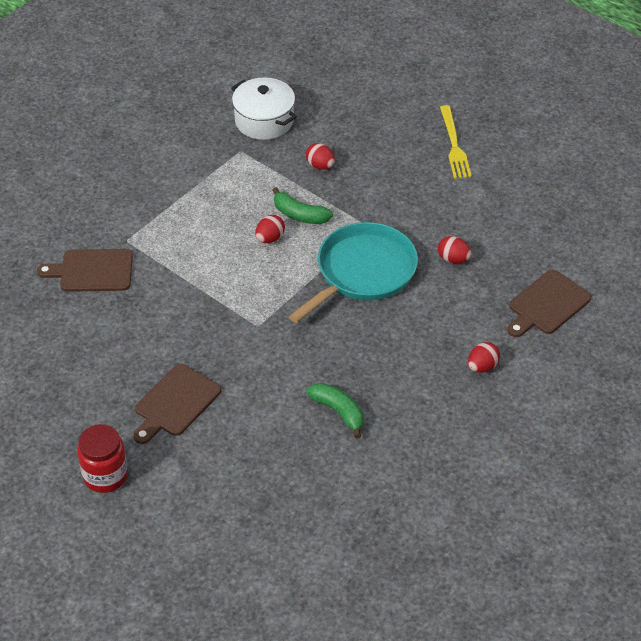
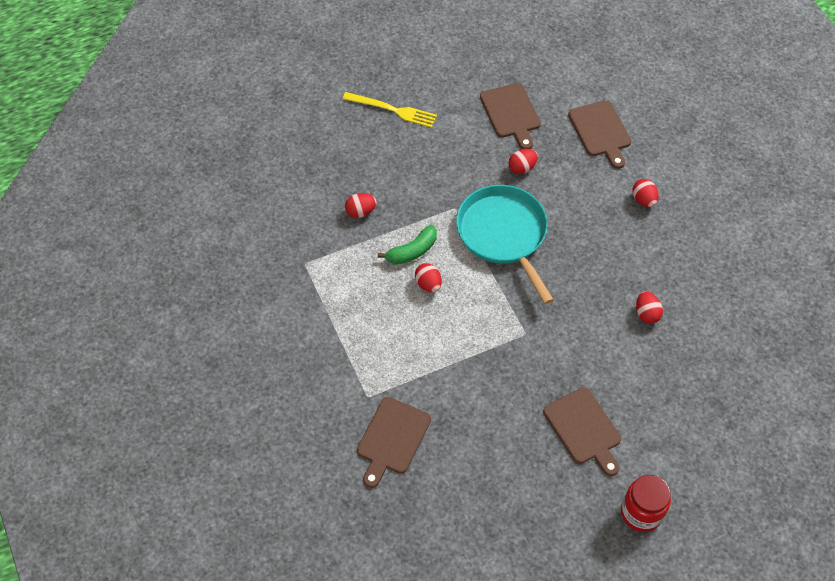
camera: 65 degrees left, 10 degrees up
white pot [231,77,297,140] -> none
green banana [307,383,364,438] -> red egg [636,292,663,324]
none -> brown cutting board [480,83,541,149]

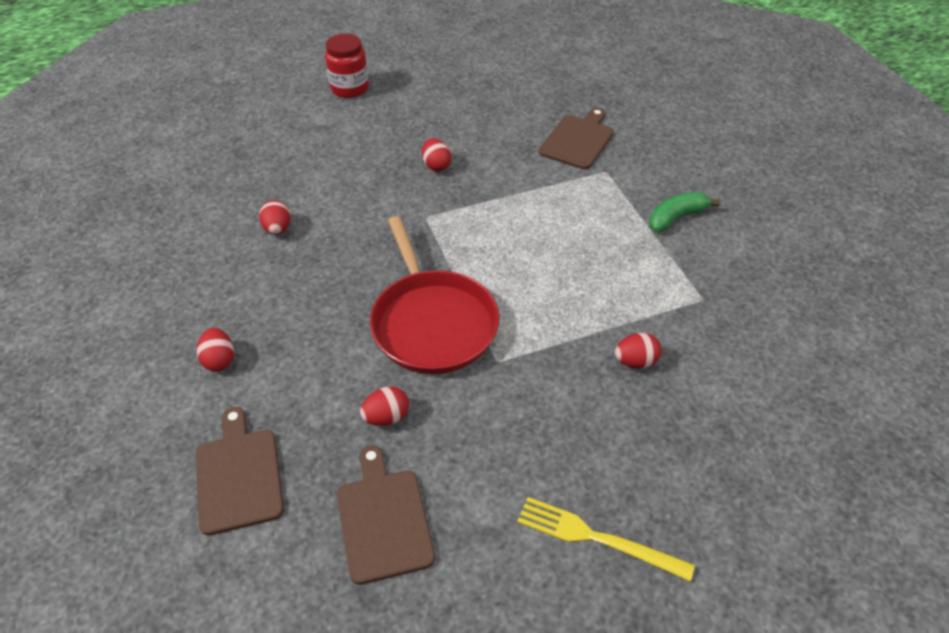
camera: 175 degrees left, 10 degrees down
green banana [378,225,437,264] -> green banana moved to [649,192,720,232]
red egg [415,263,442,293] -> red egg moved to [422,138,451,171]
turquoise pan [456,185,554,304] -> red pan [370,216,500,374]
brown cutting board [543,387,621,476] -> none

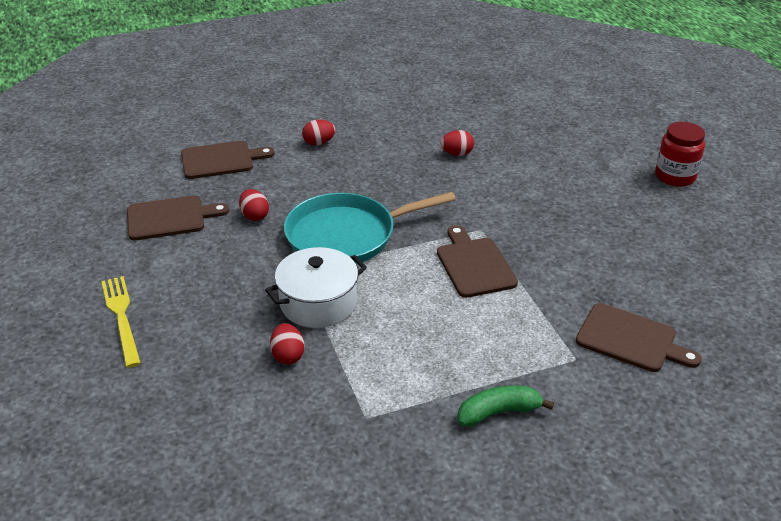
camera: 90 degrees right, 10 degrees down
red pan [370,216,500,374] -> turquoise pan [284,192,456,264]
red egg [422,138,451,171] -> none
yellow fork [517,497,695,582] -> yellow fork turned 45 degrees counterclockwise [101,276,141,368]
green banana [649,192,720,232] -> green banana turned 75 degrees counterclockwise [458,385,554,427]
none -> white pot [265,247,367,328]
none -> brown cutting board [437,225,518,298]

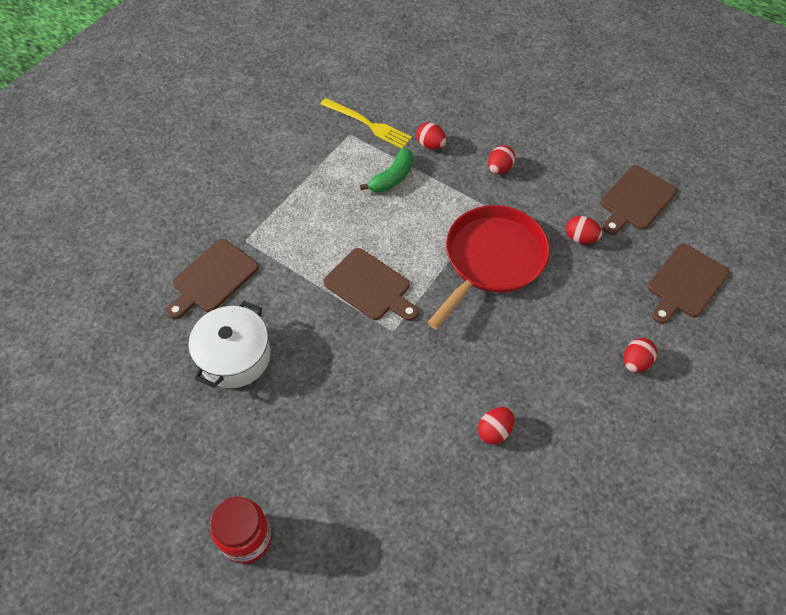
camera: 145 degrees right, 20 degrees up
yellow fork [101,276,141,368] -> yellow fork moved to [321,98,412,148]
white pot [265,247,367,328] -> white pot moved to [189,301,271,388]
turquoise pan [284,192,456,264] -> red pan [427,205,550,330]
green banana [458,385,554,427] -> green banana moved to [360,148,413,193]
brown cutting board [576,303,702,372] -> brown cutting board turned 45 degrees counterclockwise [166,239,259,319]
none -> red egg [488,145,515,174]

